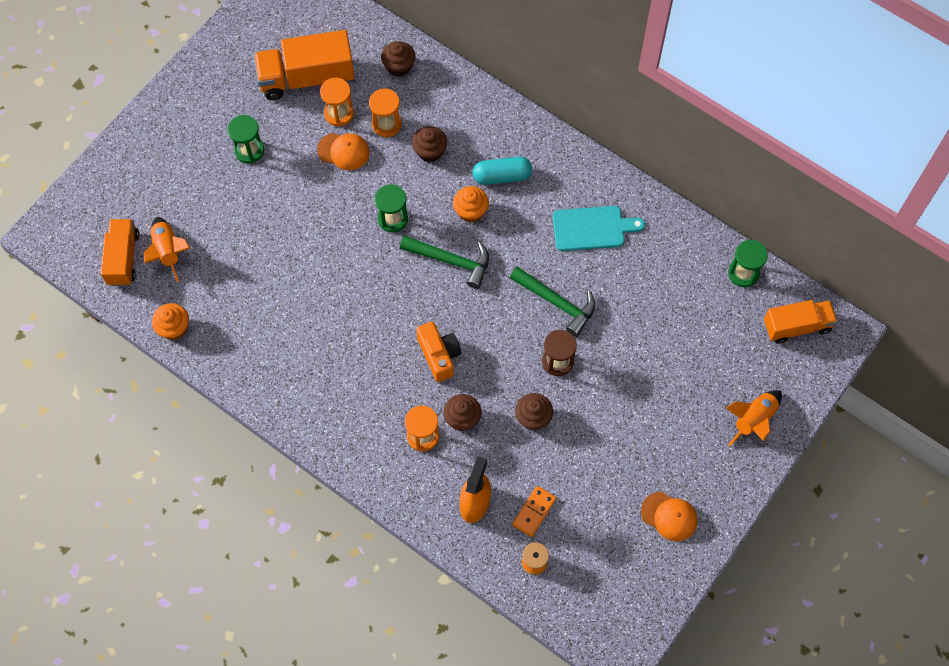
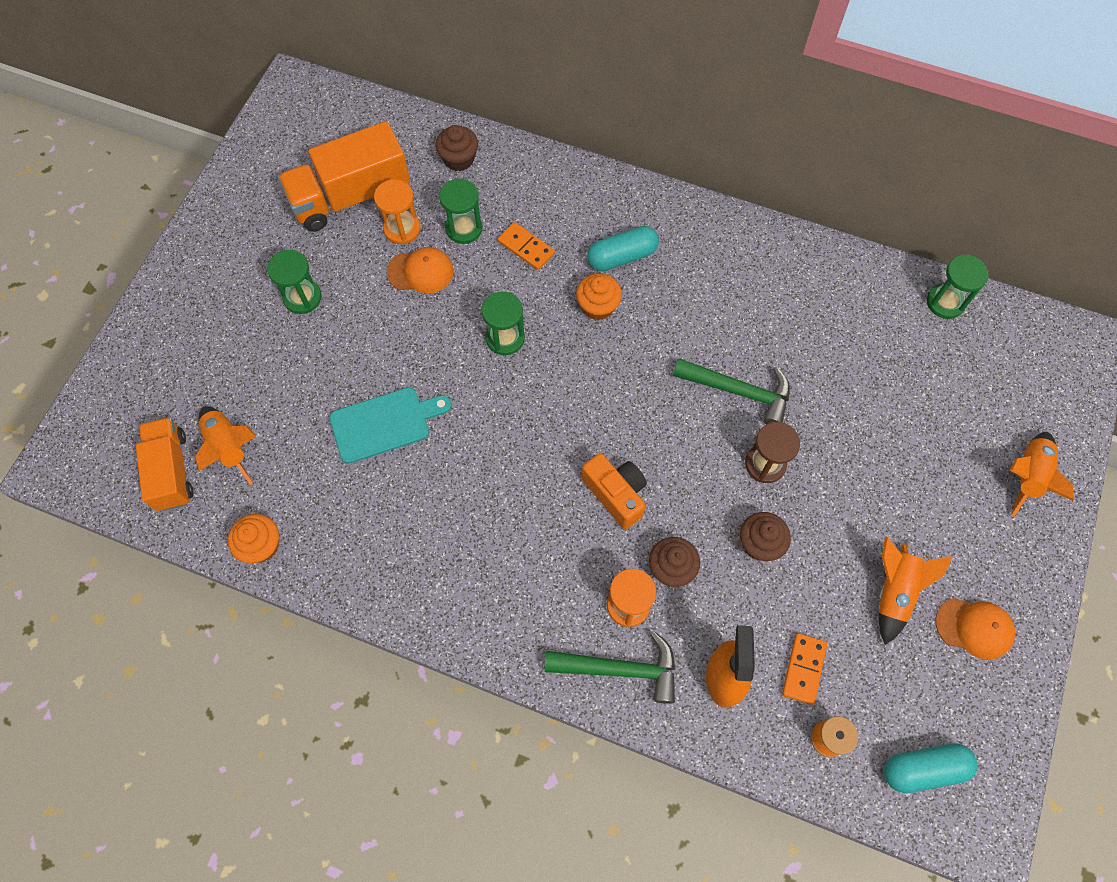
camera: 15 degrees left, 0 degrees up
orange hourglass [369,88,402,137] -> green hourglass [439,179,483,244]
green hammer [400,235,489,289] -> green hammer moved to [544,631,676,704]
brown cupcake [412,126,447,162] -> orange domino [498,222,555,270]
turquoise cutting board [553,206,645,251] -> turquoise cutting board moved to [329,387,451,464]
orange truck [764,300,837,344] -> none
none -> orange rocket [878,536,953,645]
none -> turquoise capsule [884,743,978,793]

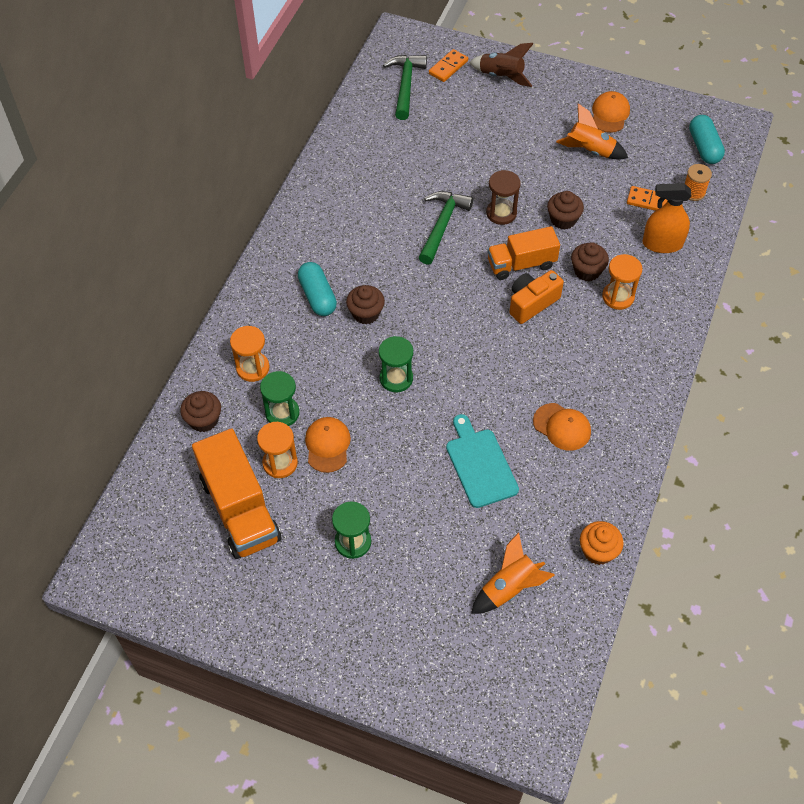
camera: 90 degrees left, 10 degrees down
orange truck [136,417,193,511] -> orange truck moved to [487,226,560,280]
orange domino [498,222,555,270] -> orange domino moved to [429,49,468,82]
green hammer [544,631,676,704] -> green hammer moved to [383,55,427,120]
orange cupcake [576,273,622,320] -> brown cupcake [346,285,385,324]
green hourglass [927,255,989,319] -> none
orange rocket [1010,432,1073,517] -> brown rocket [469,43,534,87]
none -> orange hourglass [230,326,270,382]
none -> orange cap [533,403,591,451]

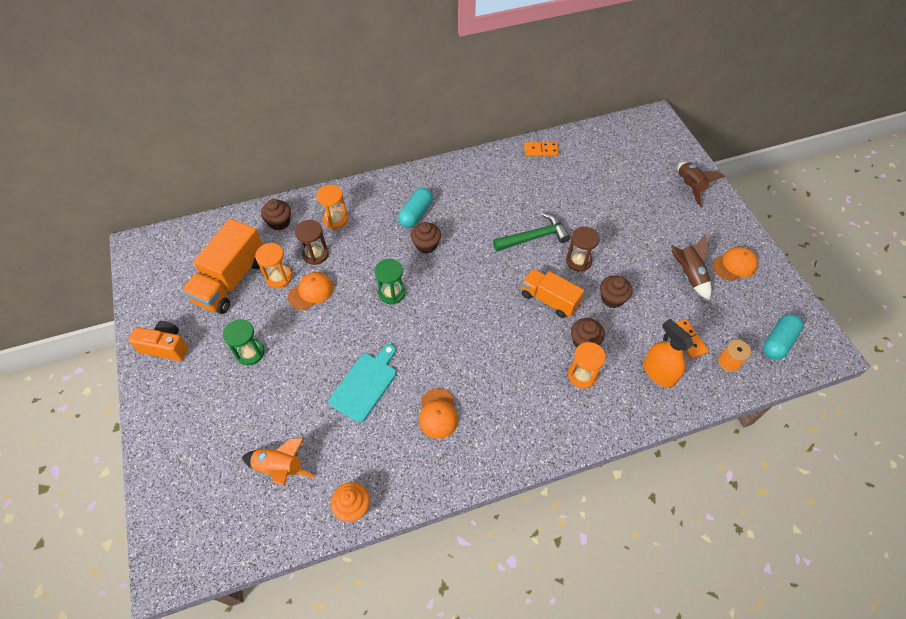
camera: 50 degrees right, 0 degrees up
green hourglass [260,371,299,426] -> brown hourglass [295,220,329,265]
green hammer [383,55,427,120] -> none
orange domino [429,49,468,82] -> orange domino moved to [524,142,559,156]
orange camera [509,270,564,324] -> orange camera moved to [128,321,188,361]
orange rocket [556,103,628,160] -> brown rocket [671,234,711,301]

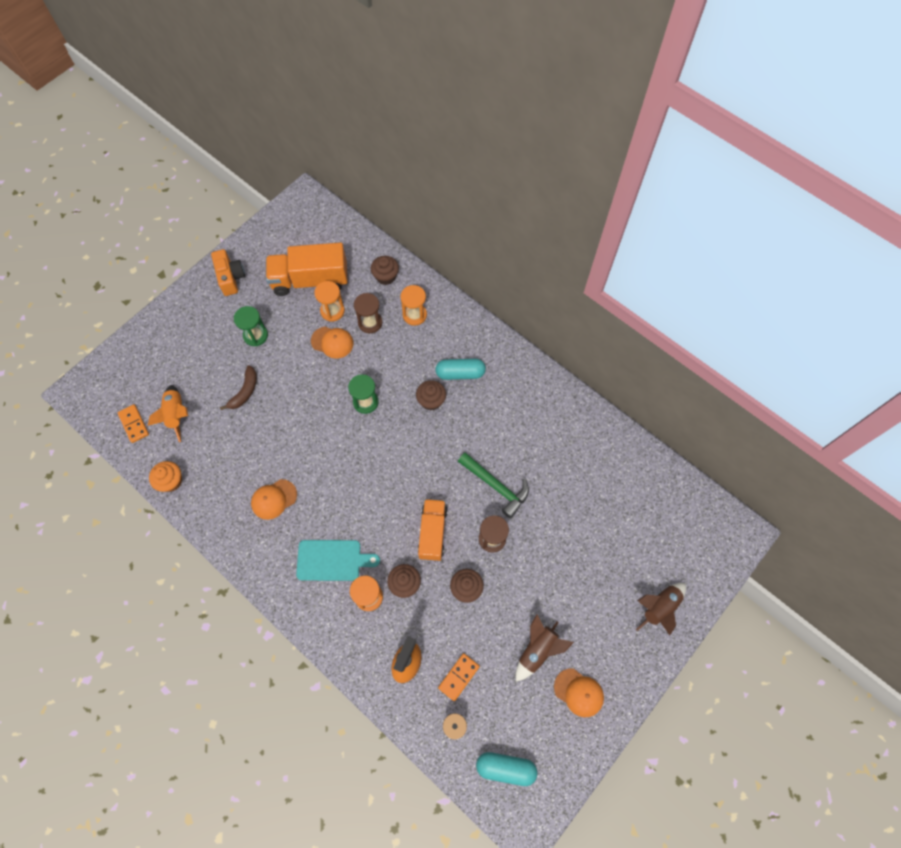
camera: 60 degrees right, 10 degrees up
turquoise cutting board [328,344,397,422] -> turquoise cutting board moved to [296,540,380,581]
orange domino [524,142,559,156] -> orange domino moved to [118,404,149,443]
none -> brown banana [220,365,257,410]

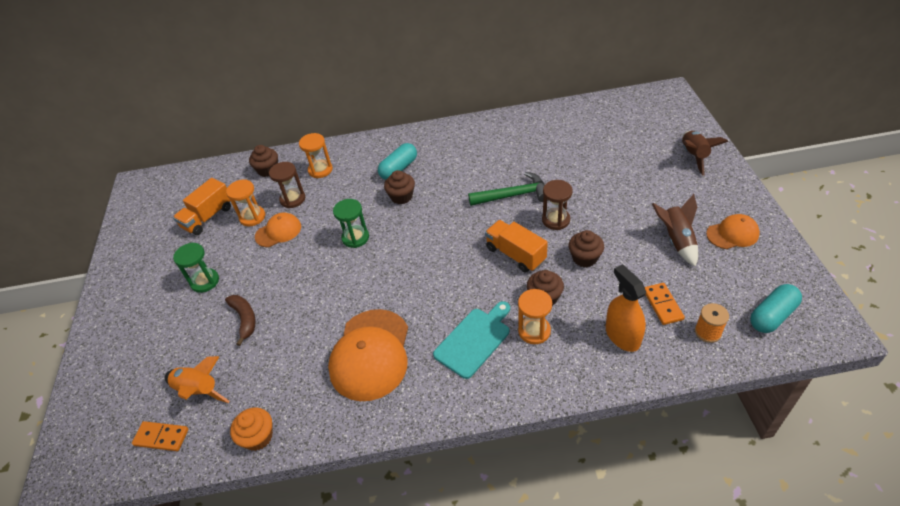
camera: 45 degrees left, 20 degrees down
orange camera [211,249,245,296] -> none
orange cap [251,479,297,520] -> orange cap [328,309,408,401], size x1.85
orange truck [266,242,348,296] -> orange truck [173,178,231,235], size x0.66

